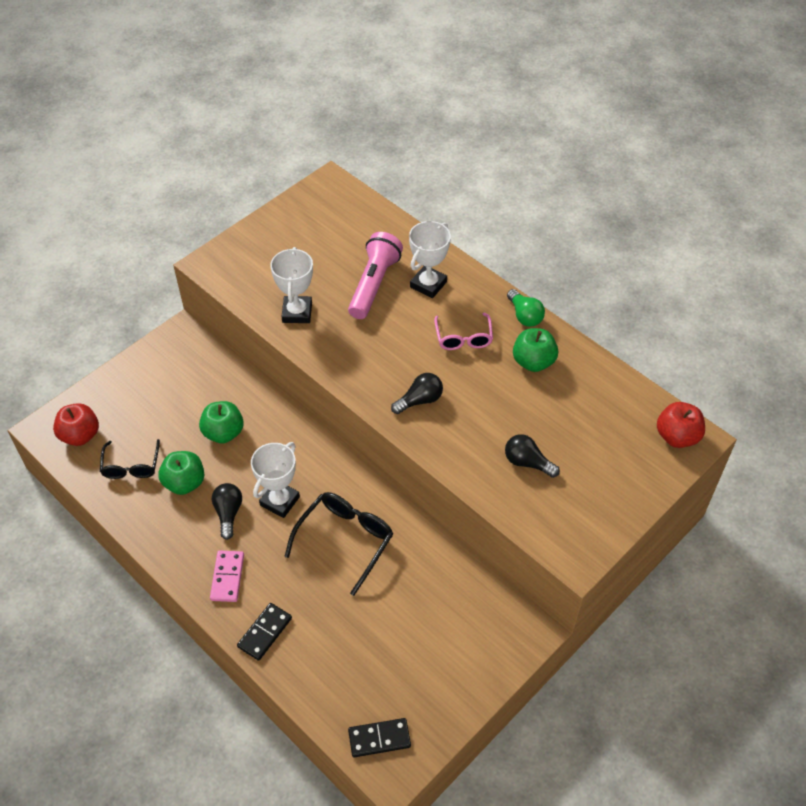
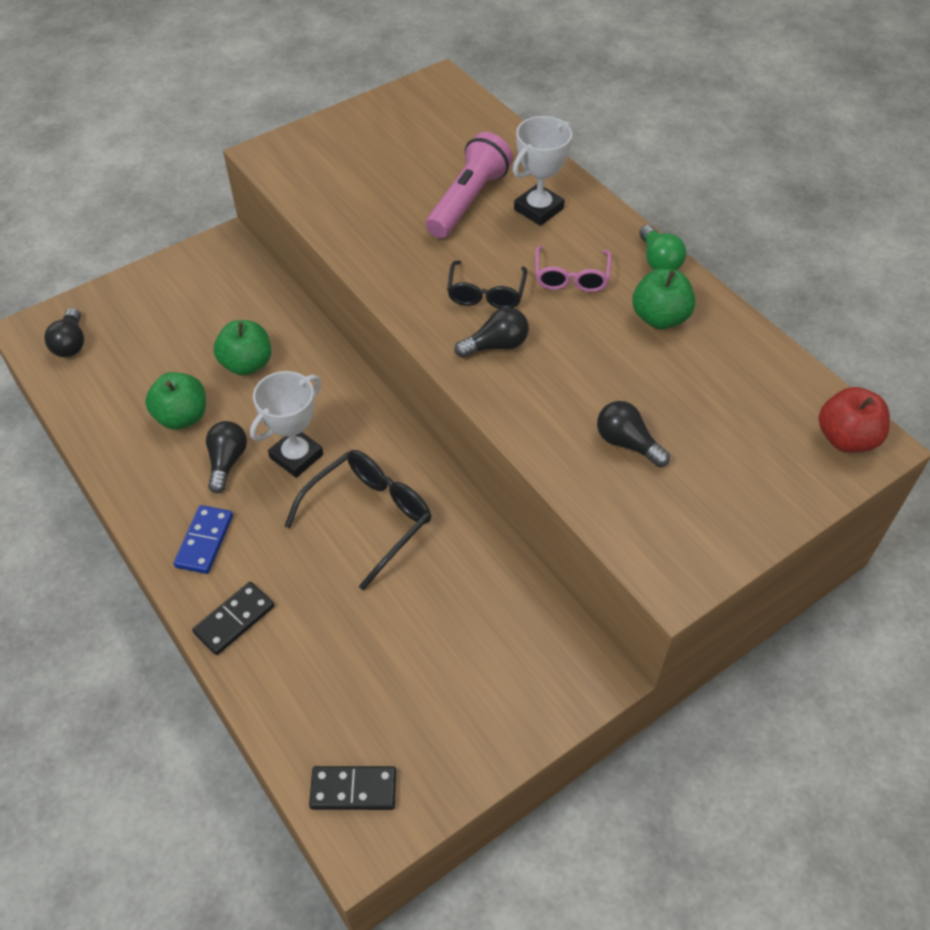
camera: 10 degrees right, 0 degrees up
red apple [53,403,99,446] -> black light bulb [44,308,84,357]
black glasses [100,439,160,479] -> black glasses moved to [447,261,527,309]
pink domino [210,551,244,602] -> blue domino [174,505,233,574]
white trophy [270,247,313,323] -> none

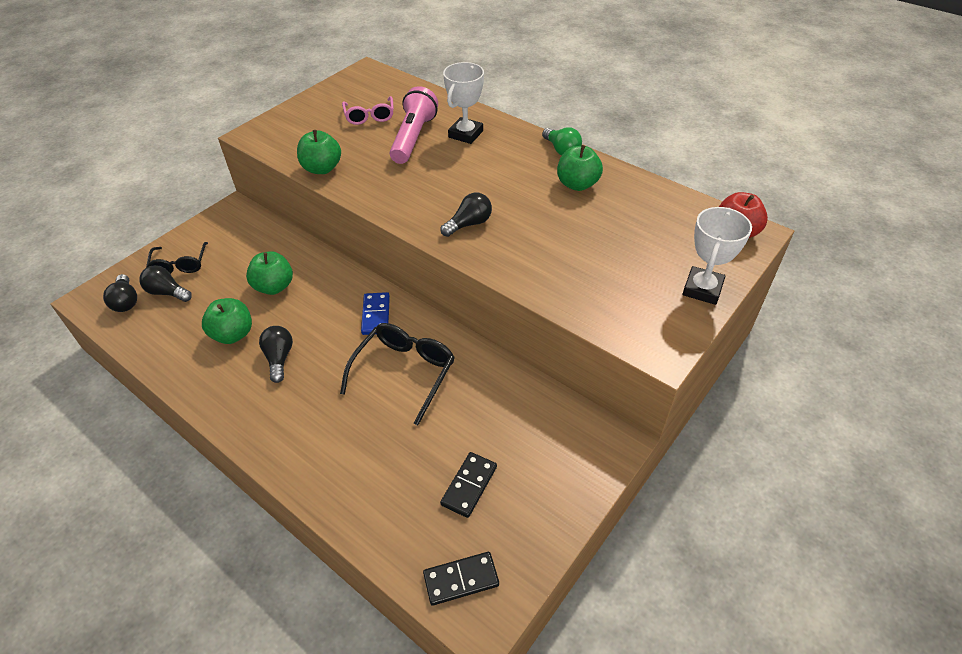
camera: 15 degrees left, 5 degrees down
blue domino [174,505,233,574] -> blue domino moved to [361,292,390,335]
black domino [192,582,274,655] -> black domino moved to [440,452,497,518]
white trophy [250,371,323,478] -> white trophy moved to [683,207,752,305]
black glasses [447,261,527,309] -> black glasses moved to [146,242,208,274]
pink glasses [535,246,612,292] -> pink glasses moved to [342,96,394,125]
black light bulb [597,401,670,467] -> black light bulb moved to [139,265,192,302]
none -> green apple [297,130,341,174]

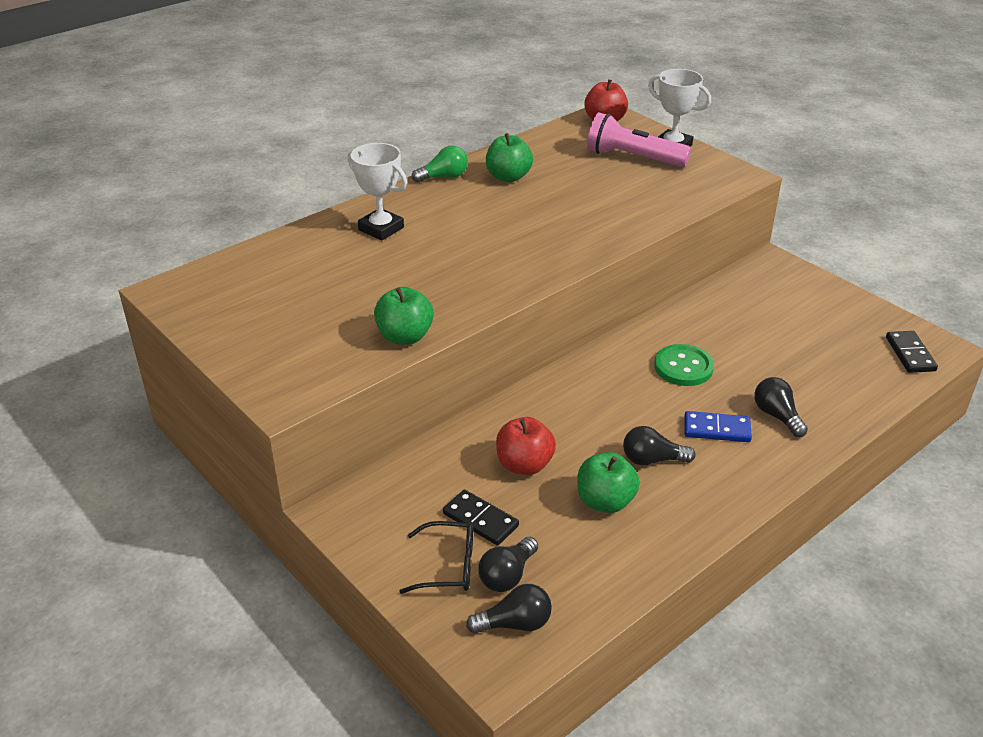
camera: 80 degrees left, 10 degrees down
green apple [246,251,293,295] -> red apple [496,417,556,475]
black glasses [340,323,455,425] -> green button [654,344,714,386]
pink glasses [342,96,394,125] -> none
blue domino [361,292,390,335] -> blue domino moved to [684,411,752,442]
pink flashlight [390,86,438,164] -> pink flashlight moved to [587,112,691,167]
black light bulb [440,193,492,237] -> black light bulb moved to [754,377,808,437]
black domino [440,452,497,518] -> black domino moved to [443,490,519,545]

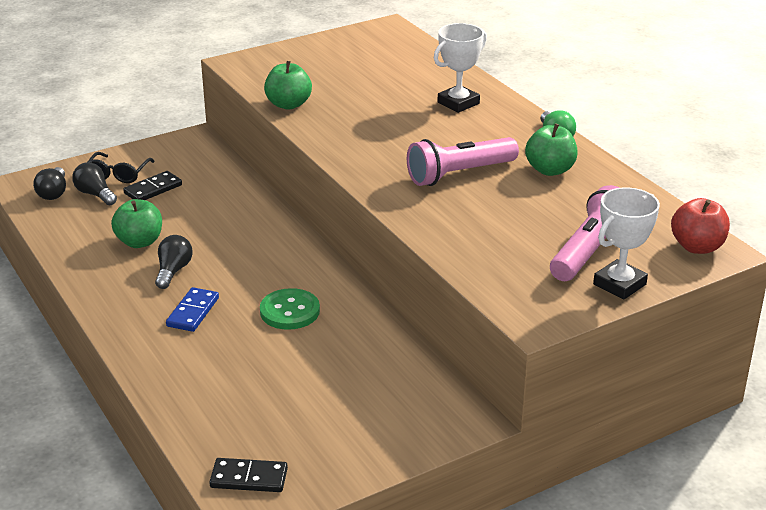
camera: 100 degrees right, 5 degrees down
red apple [496,417,556,475] -> none
black light bulb [754,377,808,437] -> none
none -> pink flashlight [407,137,519,186]

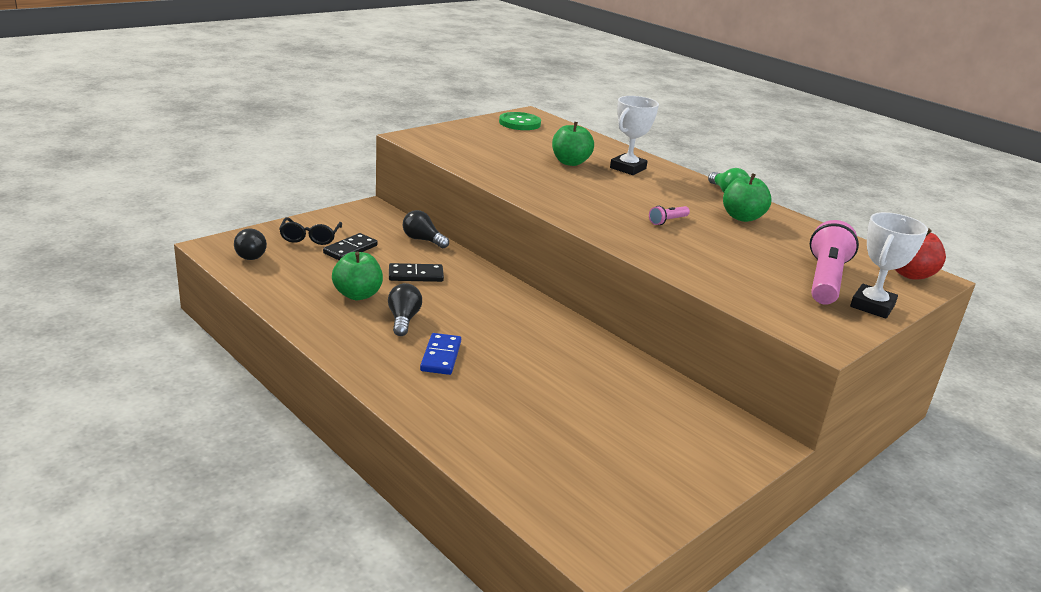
camera: 15 degrees left, 5 degrees down
black light bulb [72,162,117,205] -> black light bulb moved to [403,210,449,248]
black domino [209,458,288,492] -> black domino moved to [389,263,444,282]
green button [260,288,320,330] -> green button moved to [499,112,541,130]
green apple [264,61,312,110] -> green apple moved to [552,122,594,166]
pink flashlight [407,137,519,186] -> pink flashlight [649,206,690,225], size x0.45

